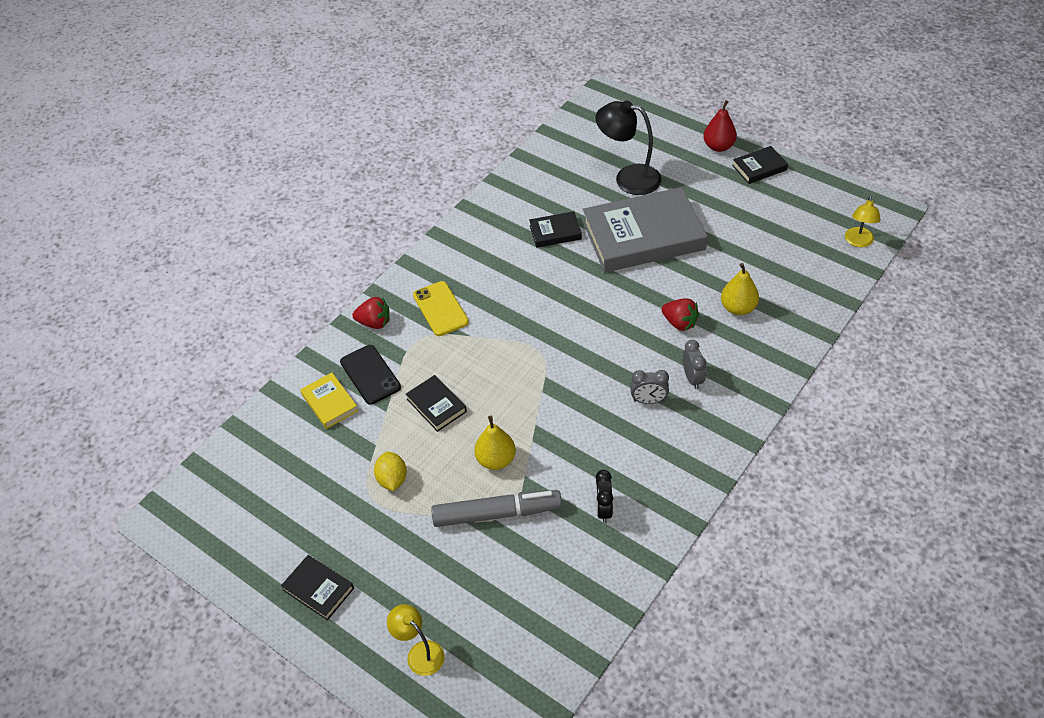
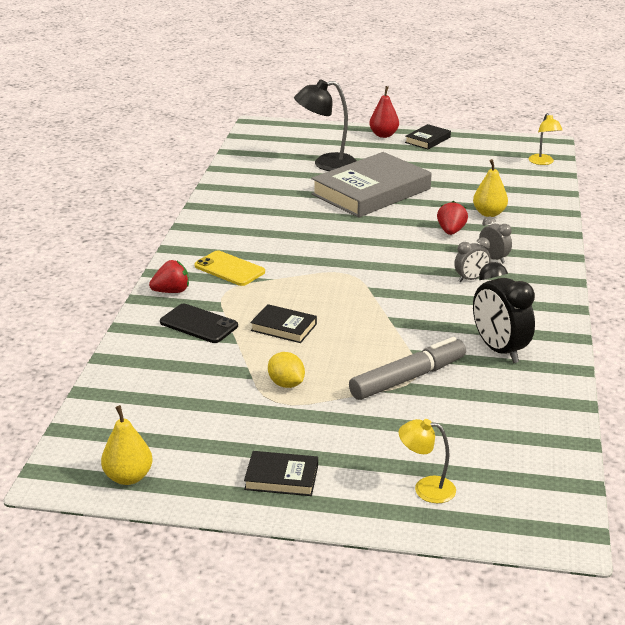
camera: 30 degrees left, 20 degrees down
yellow book [300,373,358,429] -> none
yellow pear [474,416,516,470] -> yellow pear moved to [101,405,152,485]
black book [529,211,582,248] -> none
black clock [595,470,613,523] -> black clock [473,262,535,363], size x1.81
red strawberry [661,298,699,331] -> red strawberry turned 90 degrees counterclockwise [437,201,468,235]

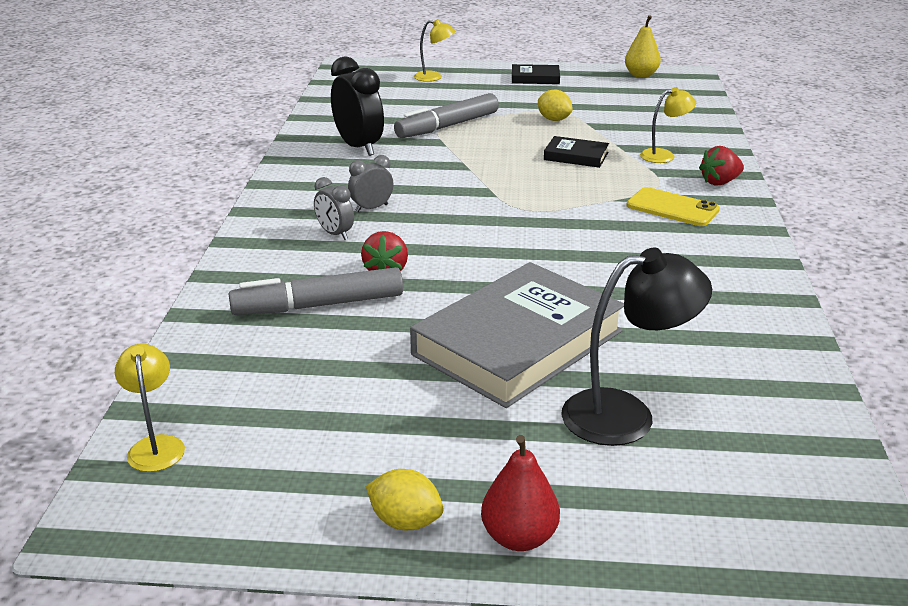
camera: 175 degrees right, 0 degrees up
black phone [160,304,238,343] -> yellow lamp [640,87,696,163]
black book [405,124,451,149] -> yellow lemon [366,469,444,530]
yellow pear [473,159,508,217] -> grey marker [229,267,403,315]

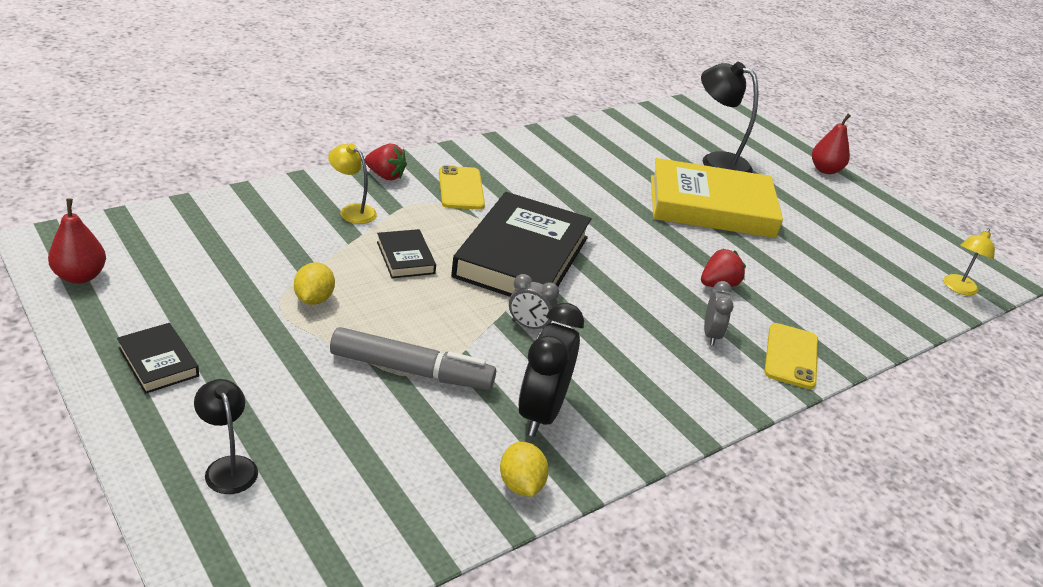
camera: 135 degrees left, 5 degrees up
grey marker [229,267,403,315] -> none
grey clock [348,155,394,212] -> grey clock moved to [509,274,559,329]
yellow lemon [366,469,444,530] -> yellow lemon moved to [500,442,549,497]
grey book [410,262,624,408] -> yellow book [651,158,783,238]
yellow lamp [414,19,455,82] -> black lamp [194,379,258,494]
yellow pear [625,15,661,78] -> red pear [48,198,106,284]
none -> black book [451,192,592,297]
none -> yellow phone [764,323,818,389]

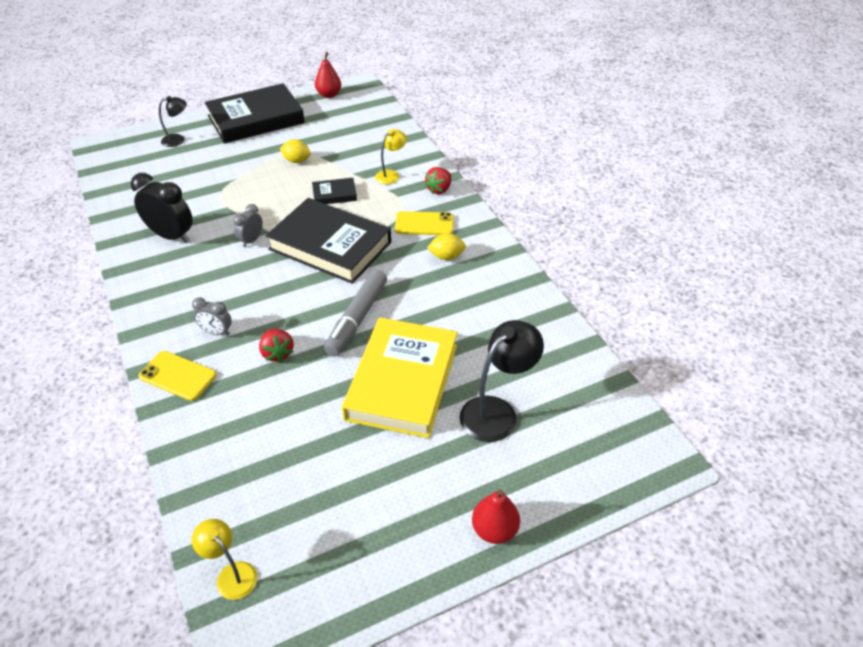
camera: 105 degrees right, 10 degrees up
black book [117,323,199,394] -> black book [205,83,305,144], size x2.25
grey marker [330,327,496,390] -> grey marker moved to [324,270,387,357]
yellow lemon [500,442,549,497] -> yellow lemon moved to [427,233,466,260]

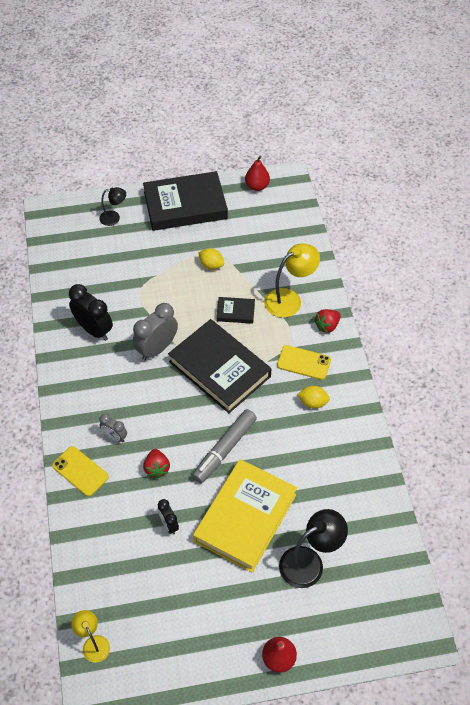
camera: 15 degrees right, 10 degrees up
grey clock [233,204,263,247] -> grey clock [133,303,178,361], size x1.81
yellow lamp [375,129,407,184] -> yellow lamp [264,243,320,318], size x1.69
none -> black clock [158,499,179,534]

